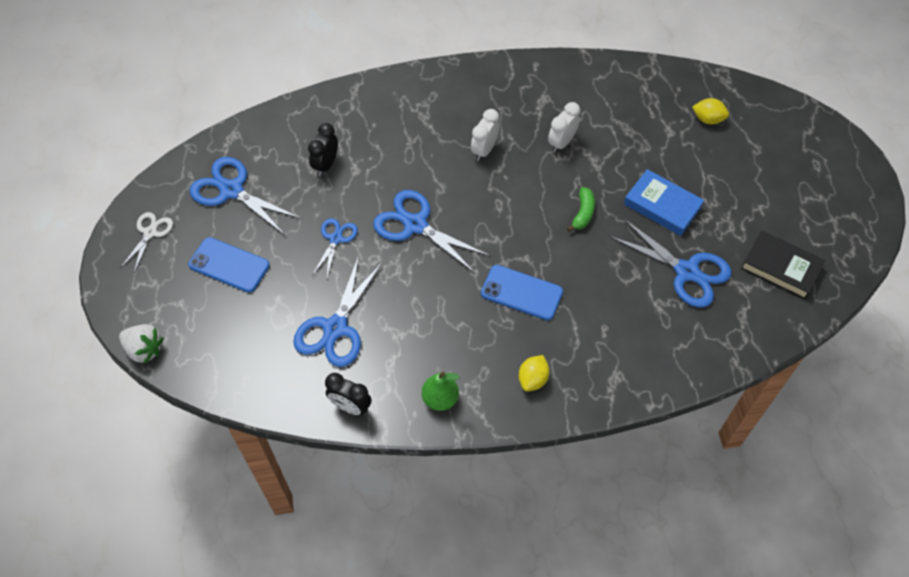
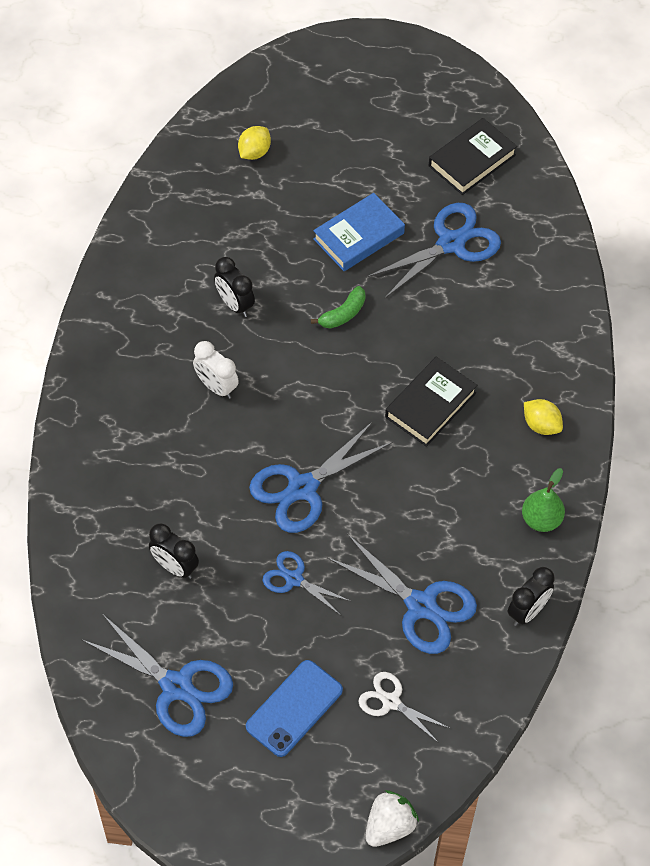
camera: 75 degrees left, 0 degrees up
white scissors [121,212,173,273] -> white scissors moved to [358,672,449,743]
blue scissors [189,157,302,235] -> blue scissors turned 105 degrees counterclockwise [81,614,233,737]
blue phone [481,265,563,321] -> black book [385,357,477,447]
white clock [548,102,580,153] -> black clock [214,257,255,317]
green banana [567,187,595,232] -> green banana turned 105 degrees clockwise [311,286,366,329]

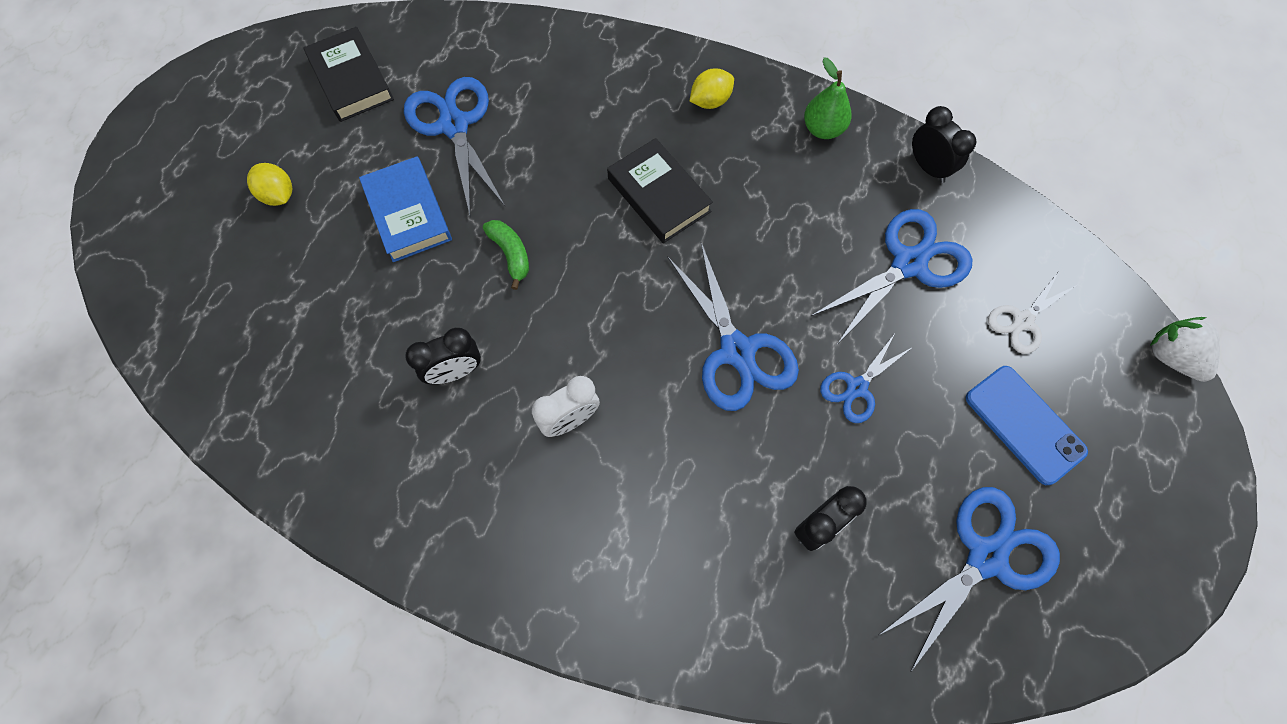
camera: 75 degrees left, 10 degrees up
yellow lemon [238,126,271,160] -> yellow lemon moved to [247,163,292,206]

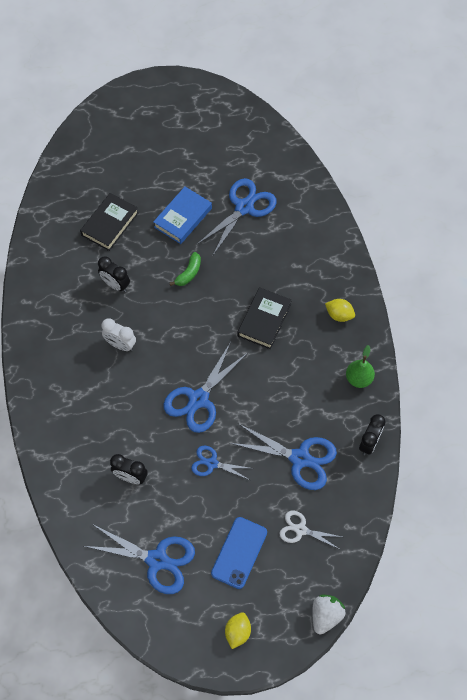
camera: 60 degrees right, 5 degrees down
yellow lemon [247,163,292,206] -> yellow lemon moved to [225,612,251,649]
black book [303,27,394,122] -> black book moved to [80,193,139,251]

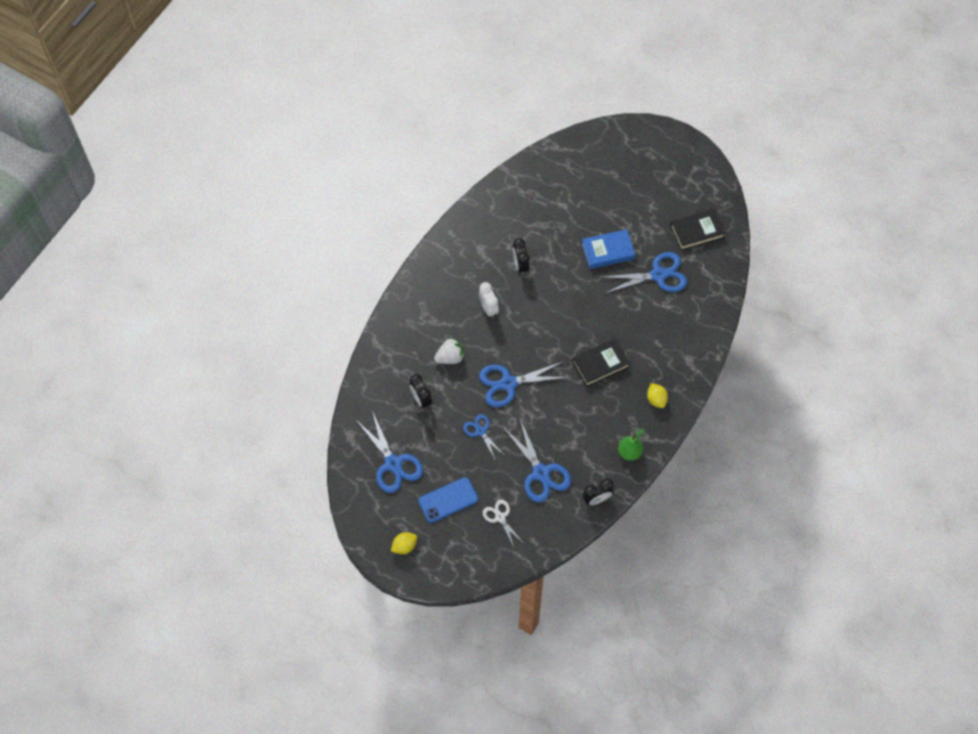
camera: 40 degrees right, 0 degrees up
black book [80,193,139,251] -> black book moved to [670,209,726,251]
green banana [170,252,201,286] -> none
white strawberry [312,595,345,635] -> white strawberry moved to [434,337,464,364]

